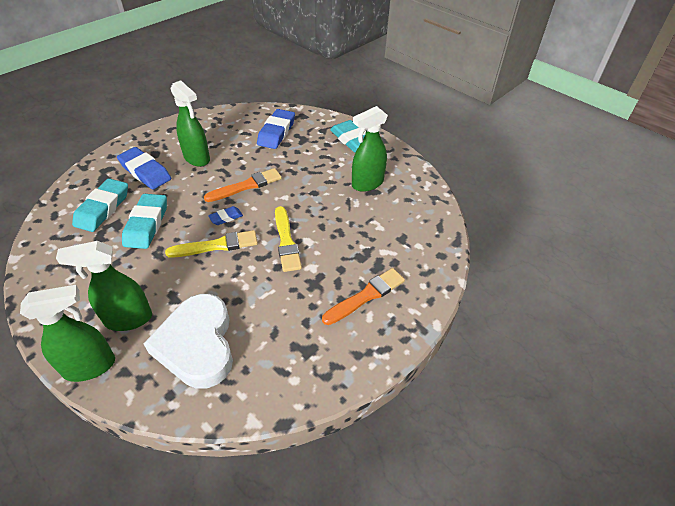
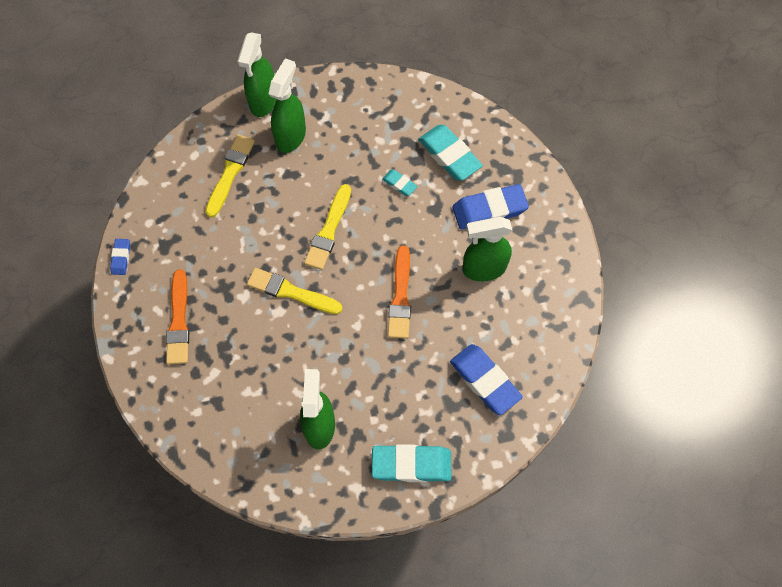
camera: 125 degrees right, 20 degrees up
turquoise eraser [122,194,167,249] -> turquoise eraser [382,170,418,196], size x0.50
white heart [143,294,233,389] -> yellow brush [205,135,255,218]
blue eraser [208,206,243,225] -> blue eraser moved to [110,239,130,275]

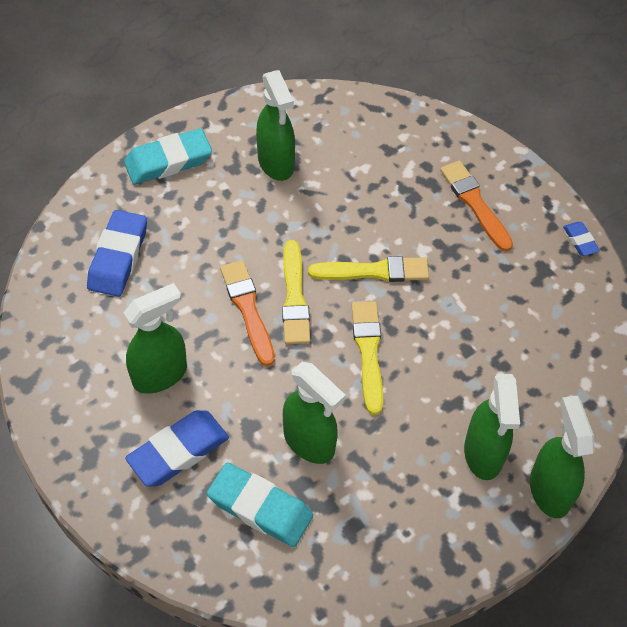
camera: 155 degrees right, 10 degrees down
yellow brush [205,135,255,218] -> yellow brush moved to [282,240,311,344]
turquoise eraser [382,170,418,196] -> green spray bottle [283,362,346,464]
blue eraser [450,344,523,415] -> blue eraser turned 75 degrees clockwise [87,210,147,297]

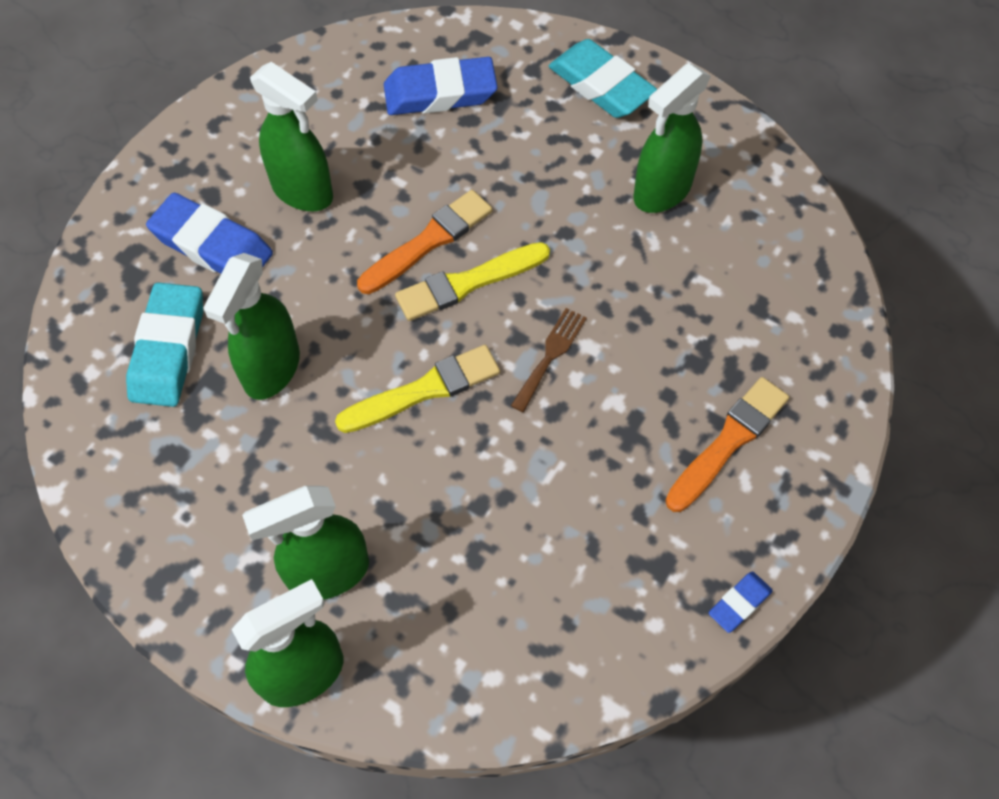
camera: 70 degrees right, 5 degrees up
yellow brush [308,256,429,282] -> brown fork [511,308,587,412]

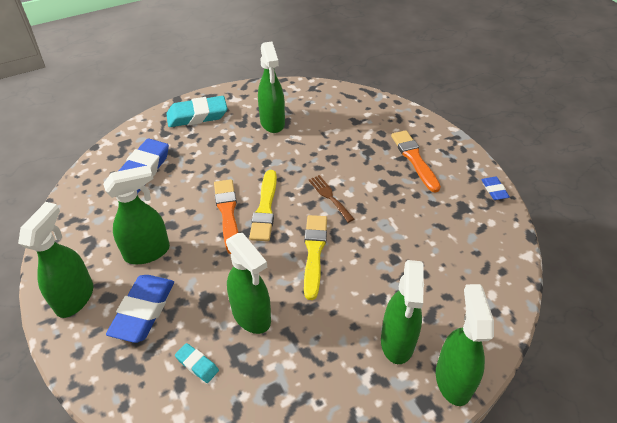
camera: 60 degrees left, 15 degrees down
turquoise eraser [126,283,203,407] -> turquoise eraser [175,343,219,383], size x0.50
blue eraser [146,193,273,274] -> blue eraser turned 45 degrees counterclockwise [106,275,174,343]
none -> green spray bottle [18,202,93,318]

